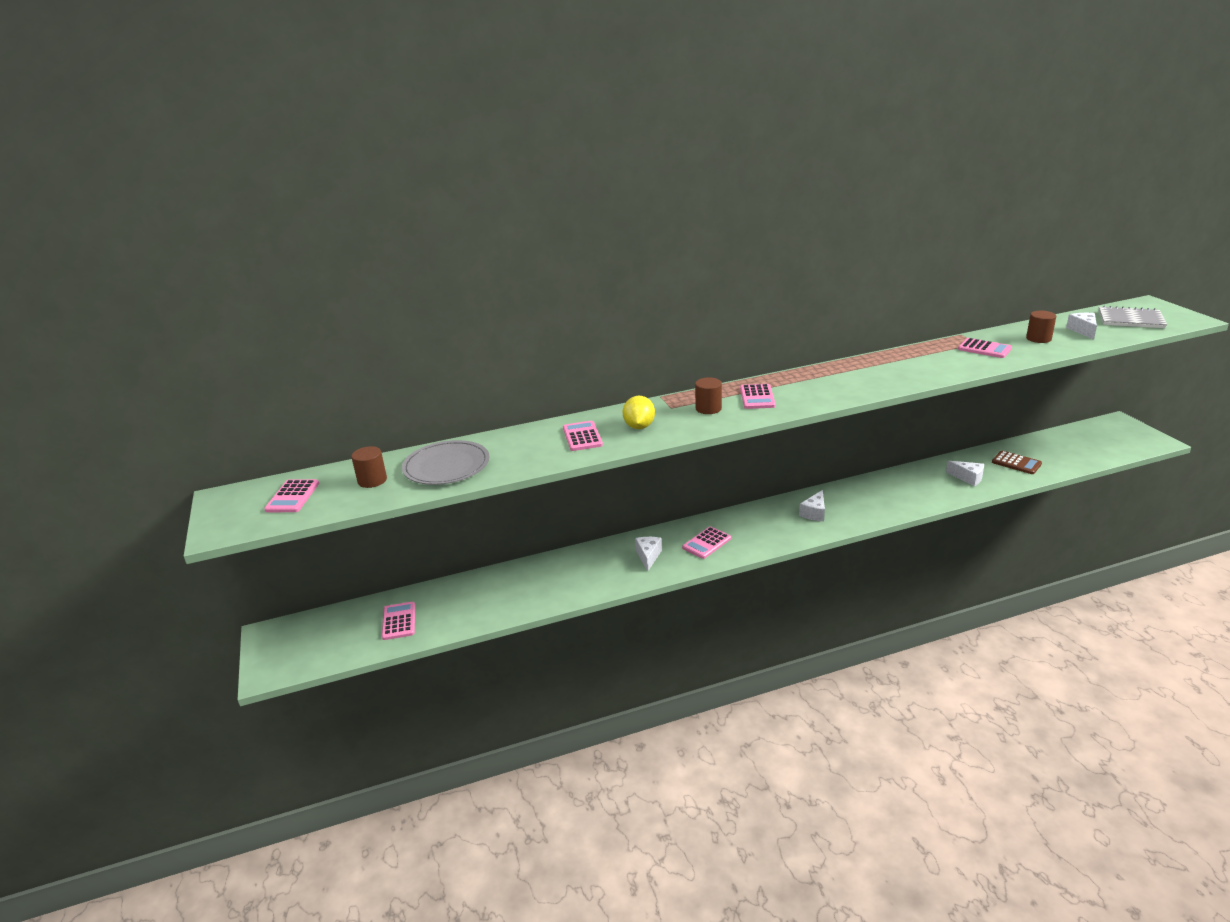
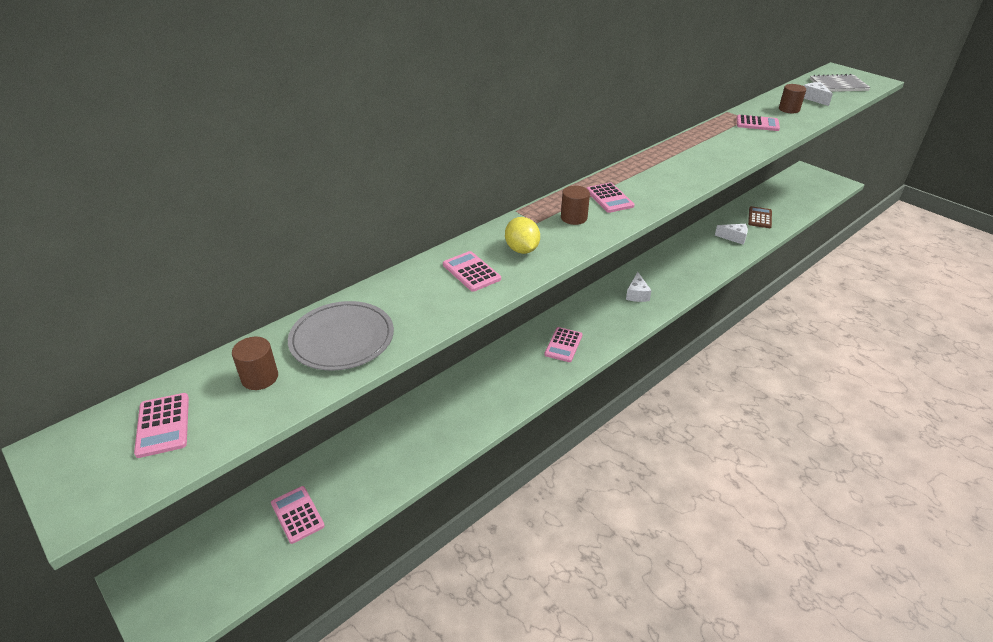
camera: 25 degrees left, 10 degrees up
white cheese [635,537,662,571] -> none
brown calculator [992,451,1042,474] -> brown calculator turned 90 degrees counterclockwise [748,206,772,228]

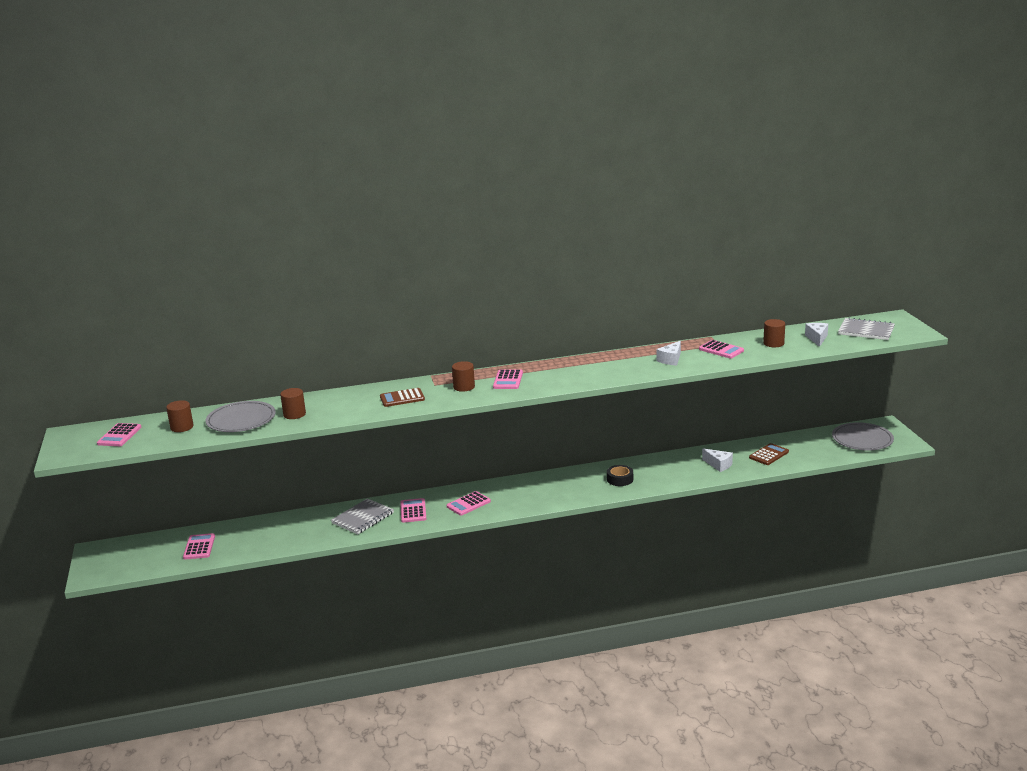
camera: 30 degrees right, 15 degrees down
pink calculator [443,251,501,292] -> pink calculator moved to [400,498,426,523]
yellow lemon [505,217,540,254] -> brown calculator [380,388,425,407]
white cheese [626,272,652,302] -> white cheese moved to [656,341,681,366]
none -> brown cylinder [280,388,306,419]
none -> grey notebook [331,498,394,534]
none -> black tape [607,465,633,486]
none -> grey plate [832,422,894,451]

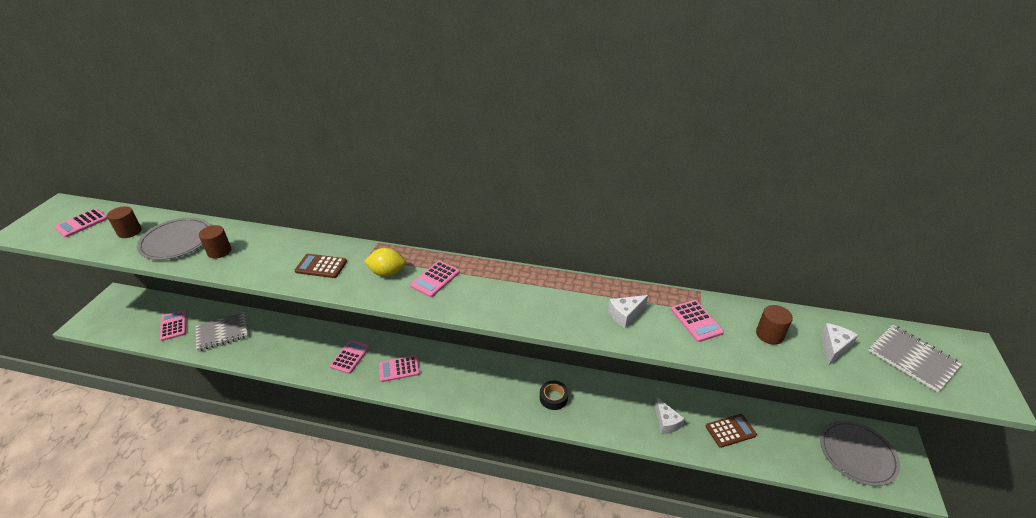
camera: 25 degrees right, 15 degrees up
pink calculator [183,533,215,559] -> pink calculator turned 45 degrees counterclockwise [160,310,186,341]
grey notebook [331,498,394,534] -> grey notebook moved to [196,312,248,351]
brown cylinder [452,361,475,392] -> yellow lemon [364,248,406,277]

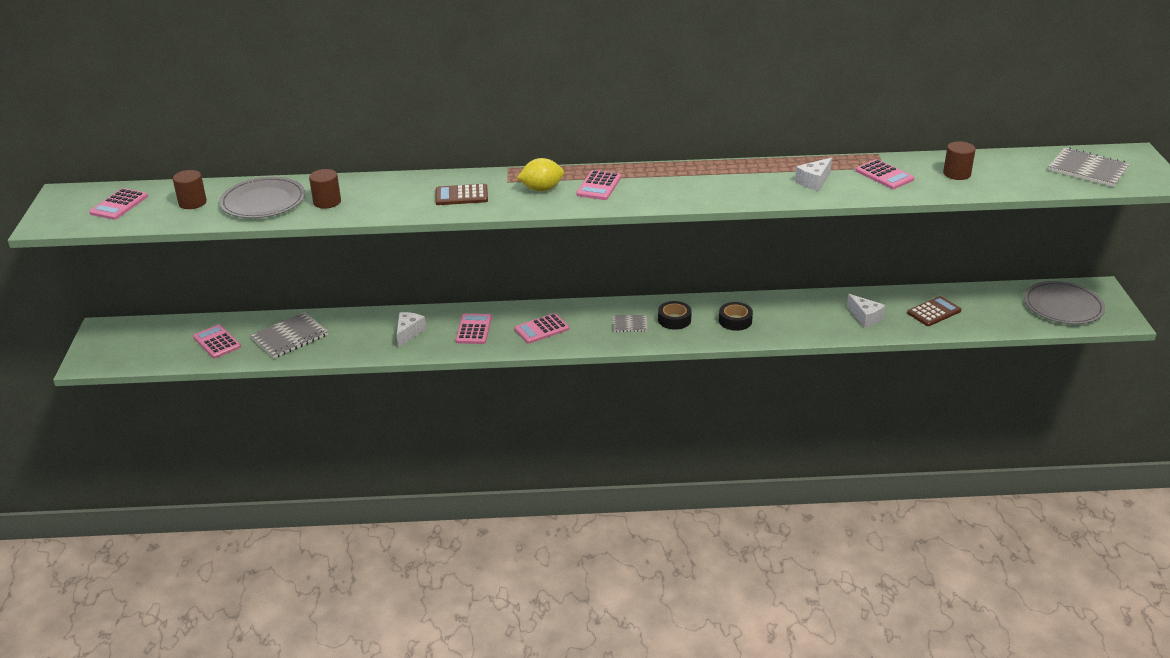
camera: 15 degrees left, 5 degrees down
white cheese [821,323,858,366] -> white cheese moved to [397,312,426,348]
none -> grey notebook [613,315,648,332]
none -> black tape [658,301,692,330]

